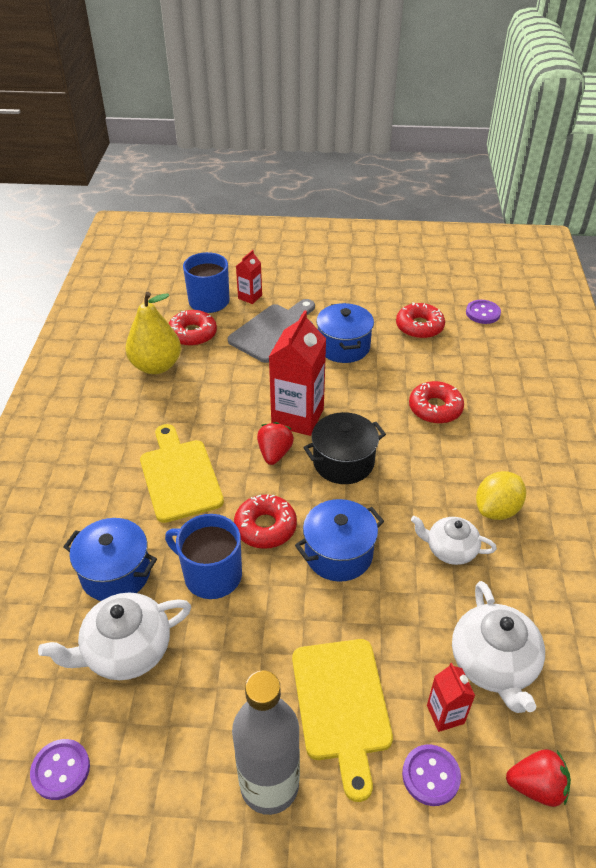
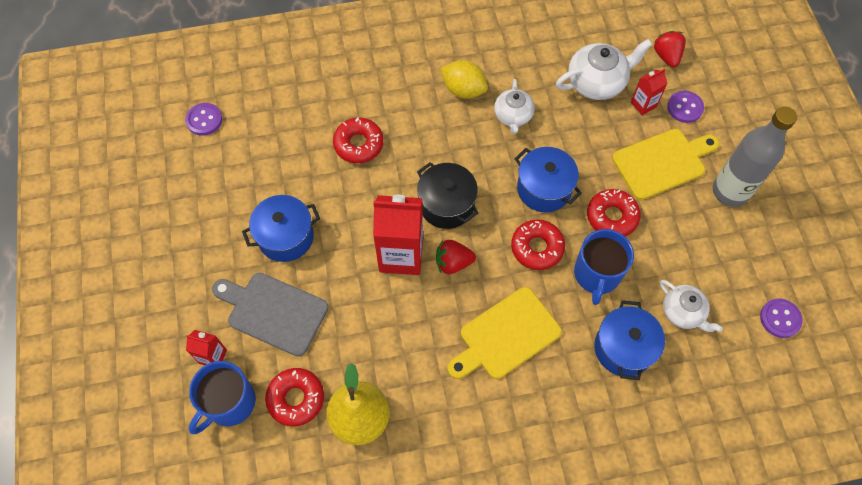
camera: 105 degrees left, 20 degrees up
white teapot [38,592,191,680] -> white teapot [660,280,723,332], size x0.65
red donut [396,302,445,339] -> red donut moved to [587,189,641,237]

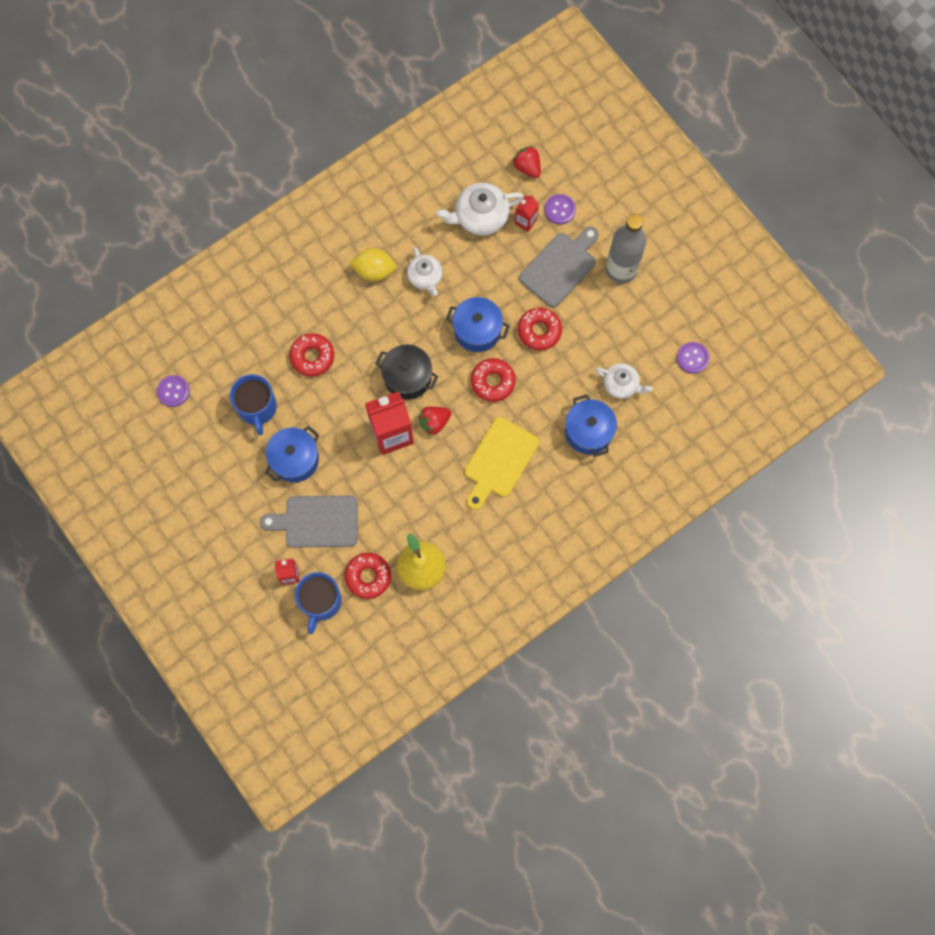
camera: 25 degrees left, 10 degrees up
white teapot [556,39,652,100] -> white teapot turned 150 degrees counterclockwise [436,183,523,236]
blue mug [574,229,634,305] -> blue mug moved to [230,374,277,435]
yellow cutting board [612,129,719,200] -> grey cutting board [519,226,599,308]

